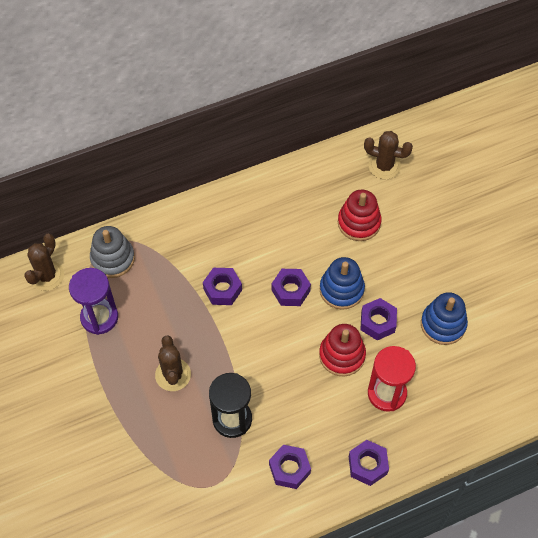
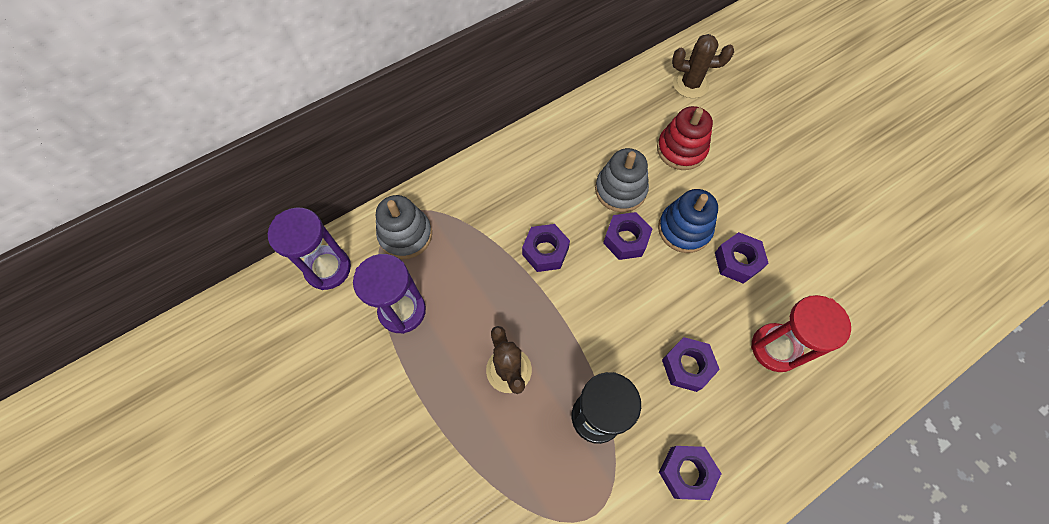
camera: 10 degrees left, 5 degrees up
brown cactus [24,233,64,291] -> purple hourglass [268,208,351,290]
red stacking toy [319,324,366,376] -> none
purple nut [349,440,389,486] -> purple nut moved to [662,337,720,392]
blue stacking toy [421,292,468,345] -> none
none -> grey stacking toy [595,148,649,212]

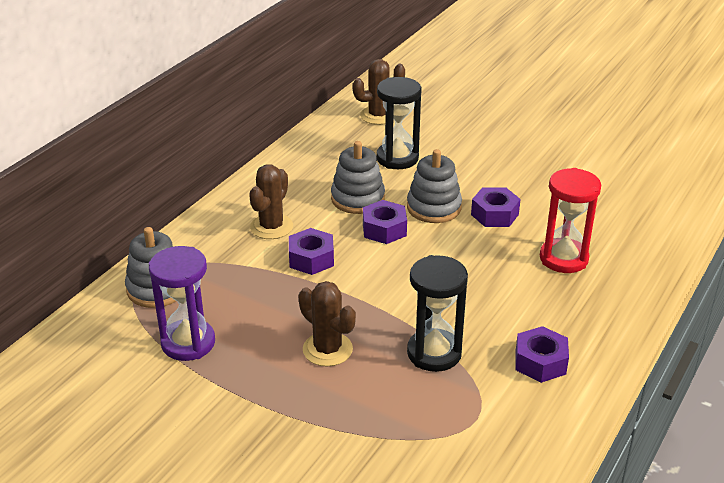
camera: 25 degrees left, 30 degrees down
purple hourglass [268,208,351,290] -> none
red stacking toy [657,106,713,170] -> black hourglass [376,77,422,169]
blue stacking toy [658,189,718,253] -> grey stacking toy [407,149,462,223]
purple nut [662,337,720,392] -> none
none -> brown cactus [249,164,293,239]

